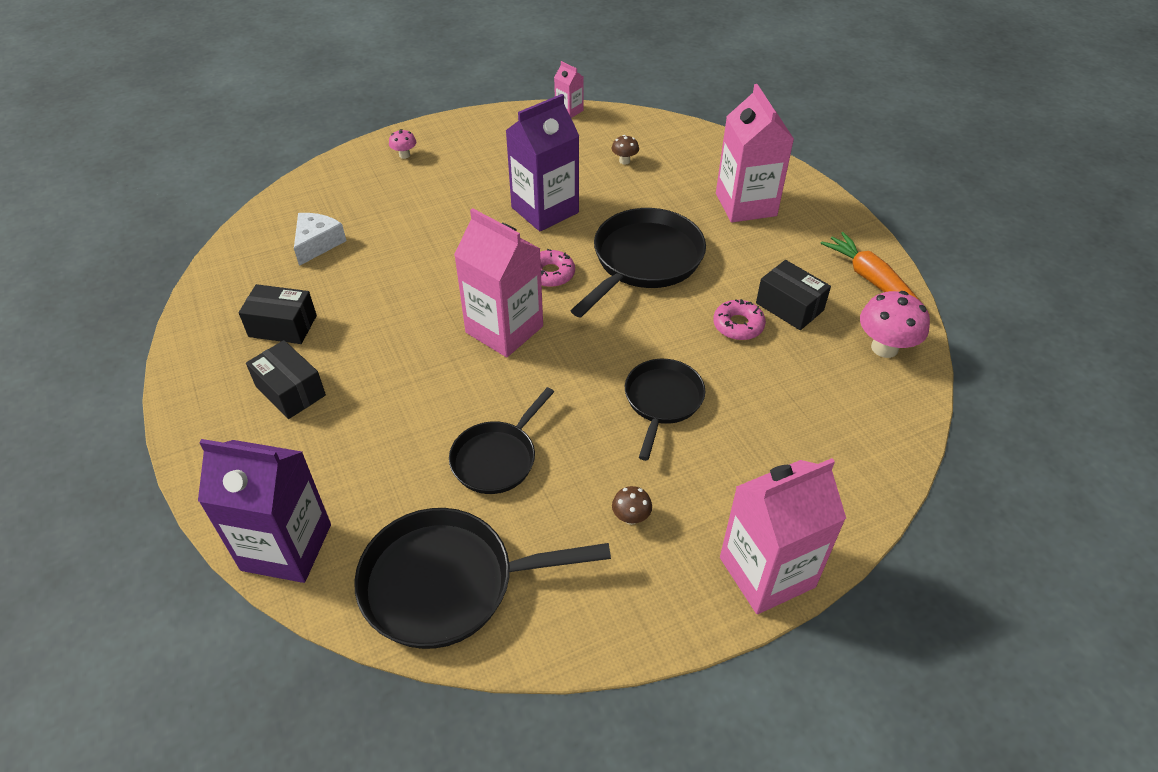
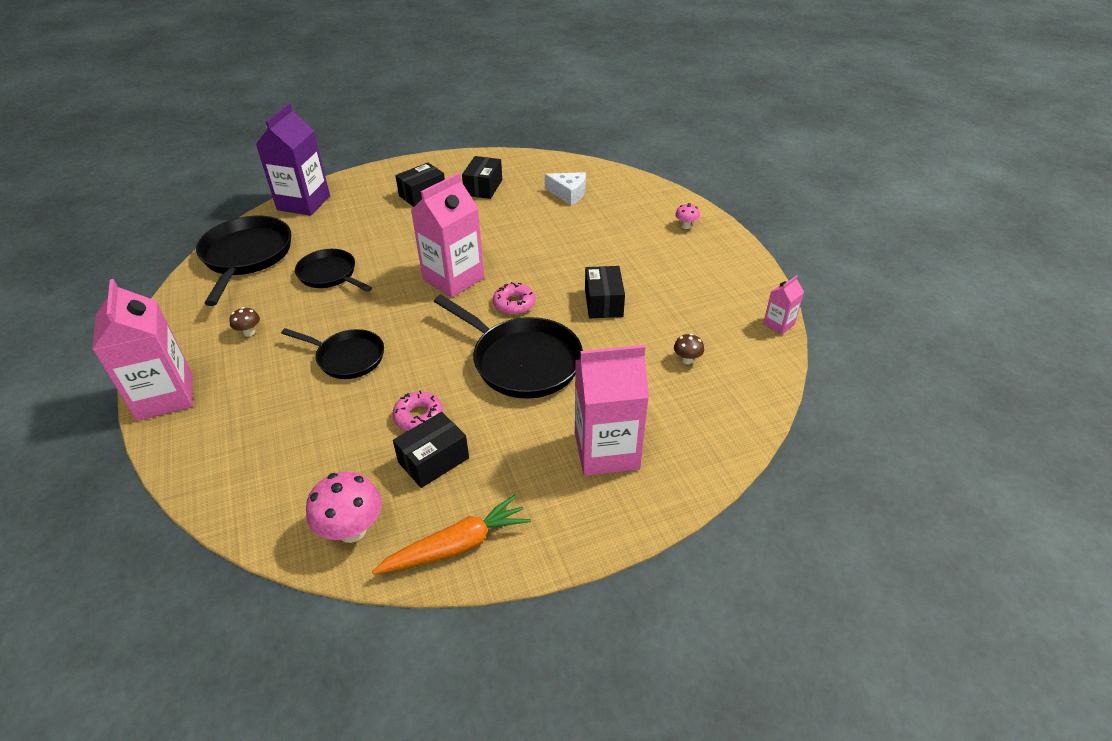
camera: 95 degrees right, 5 degrees down
purple carton [505,94,579,231] -> black box [585,266,625,318]

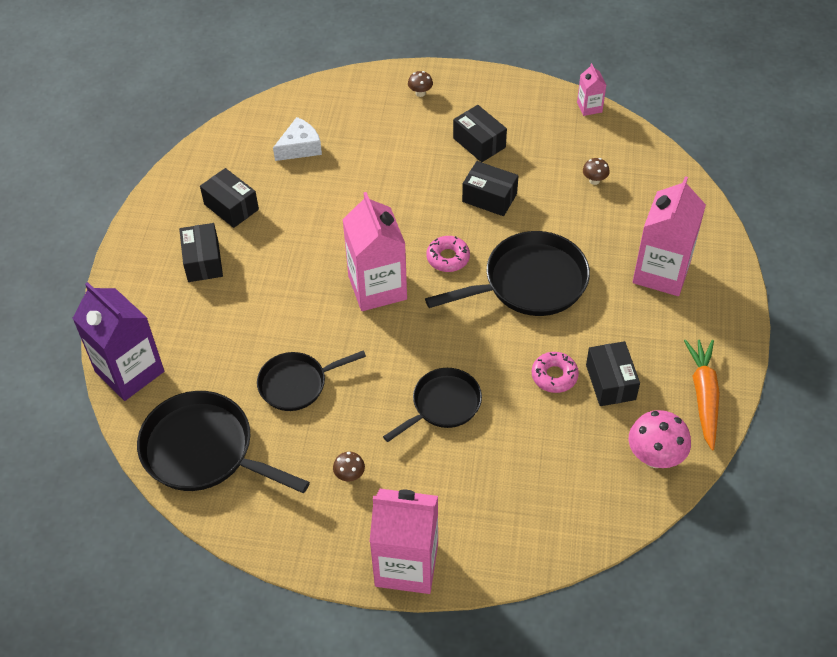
camera: 60 degrees left, 10 degrees up
pink mushroom [675,203,700,229] -> brown mushroom [408,71,433,97]
none -> black box [453,105,507,162]

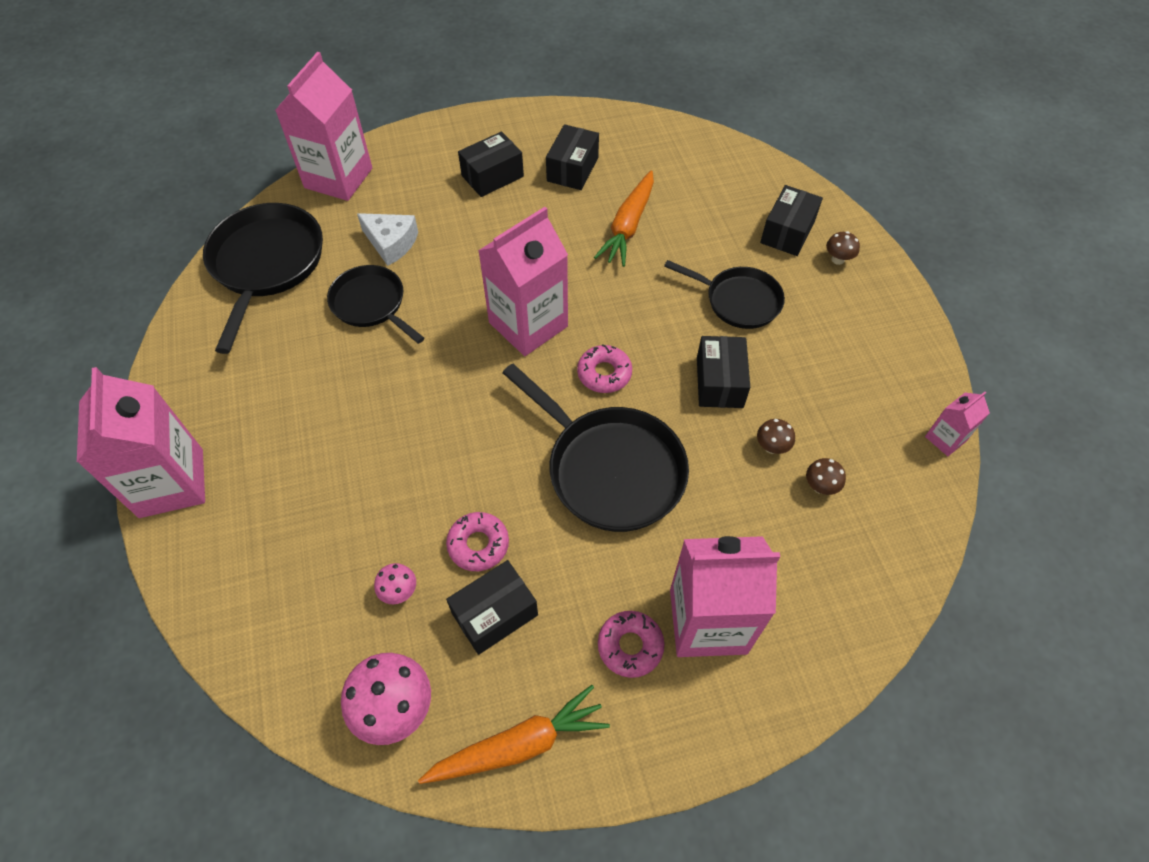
camera: 65 degrees right, 5 degrees up
purple carton [72,282,164,401] -> pink carton [275,52,372,201]
white cheese [273,117,322,161] -> white cheese moved to [357,213,418,266]
brown mushroom [333,451,365,481] -> brown mushroom moved to [757,419,795,454]
black pan [383,368,482,442] -> black pan moved to [664,260,785,329]
black box [453,105,507,162] -> black box moved to [760,185,823,256]
none -> pink mushroom [374,563,416,604]
none -> orange carrot [594,170,654,267]
none -> pink donut [598,611,665,678]

